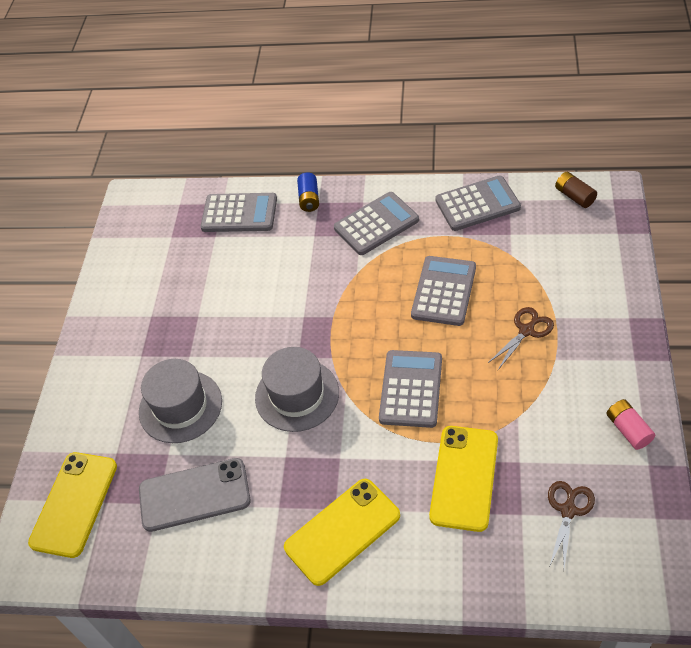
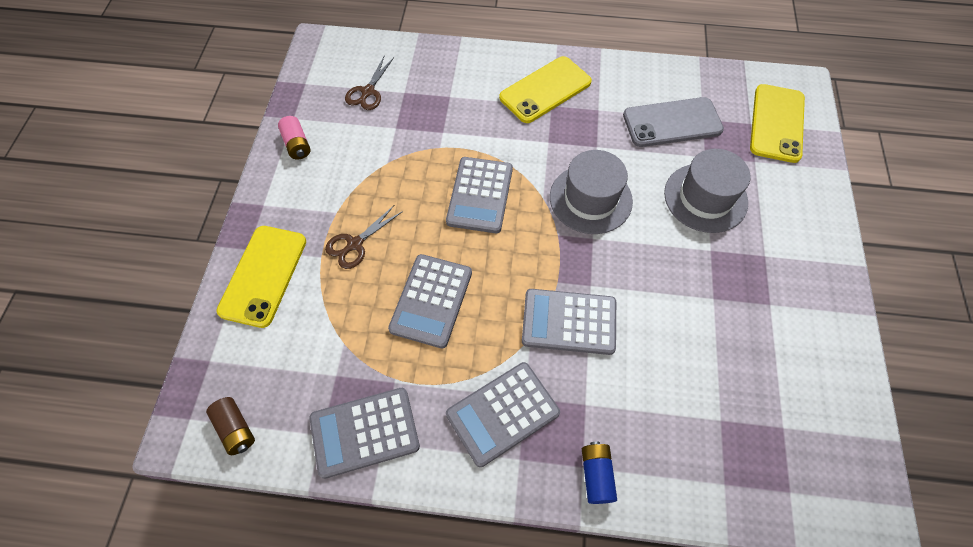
camera: 175 degrees right, 10 degrees up
grey calculator [201,193,277,232] -> grey calculator moved to [522,289,616,355]
yellow phone [429,426,498,532] -> yellow phone moved to [216,226,306,328]

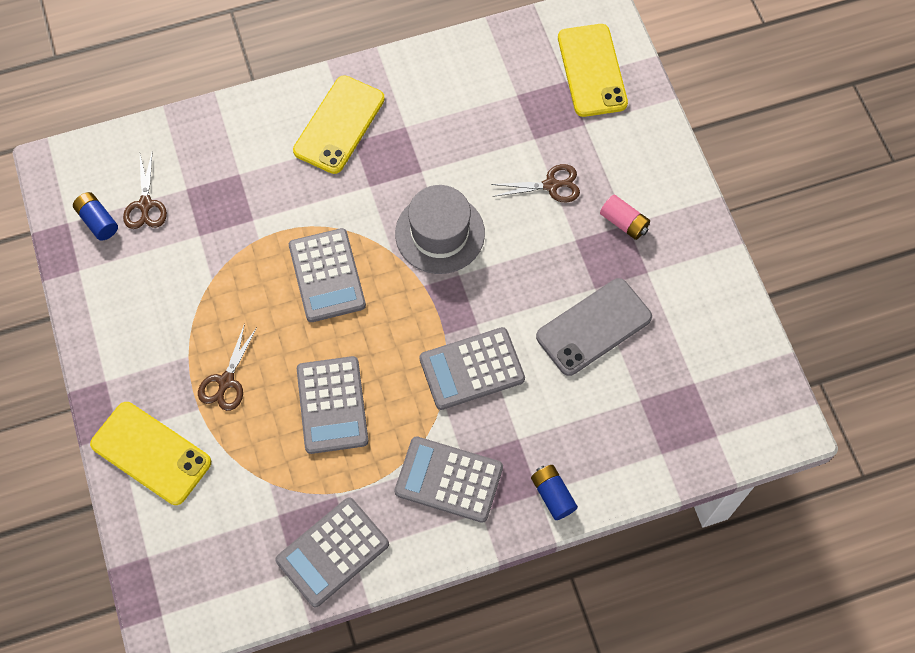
camera: 25 degrees left, 5 degrees up
brown battery [206,397,255,455] -> none
yellow phone [216,226,306,328] -> yellow phone turned 45 degrees counterclockwise [90,402,211,505]
pink battery [278,116,310,160] -> pink battery moved to [600,195,650,240]
grey calculator [446,362,560,467] -> grey calculator turned 75 degrees clockwise [394,436,503,523]
grey phone [623,97,724,147] -> grey phone moved to [536,278,652,376]
grey hat [664,149,750,233] -> brown scissors [491,164,580,203]
none -> blue battery [73,192,118,241]

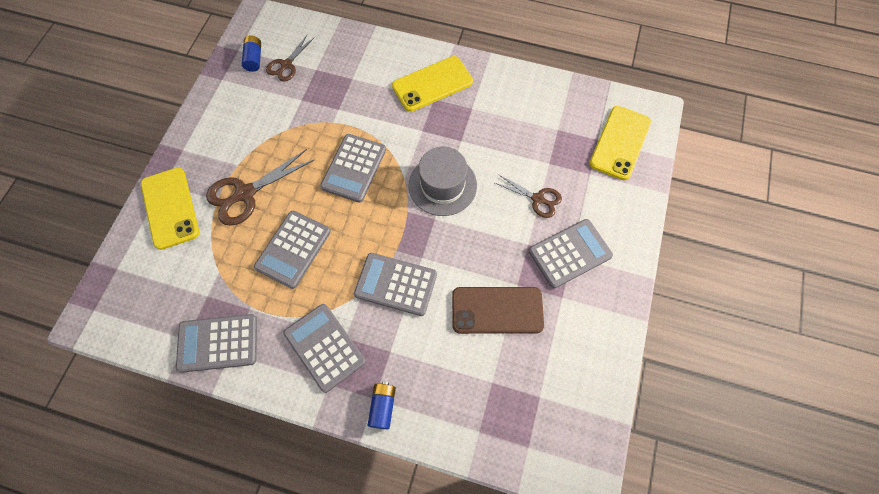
camera: 35 degrees right, 0 degrees up
brown scissors [198,323,257,411] -> brown scissors [206,149,315,226], size x1.62
grey phone [536,278,652,376] -> brown phone [452,287,544,334]
pink battery [600,195,650,240] -> grey calculator [529,219,613,288]

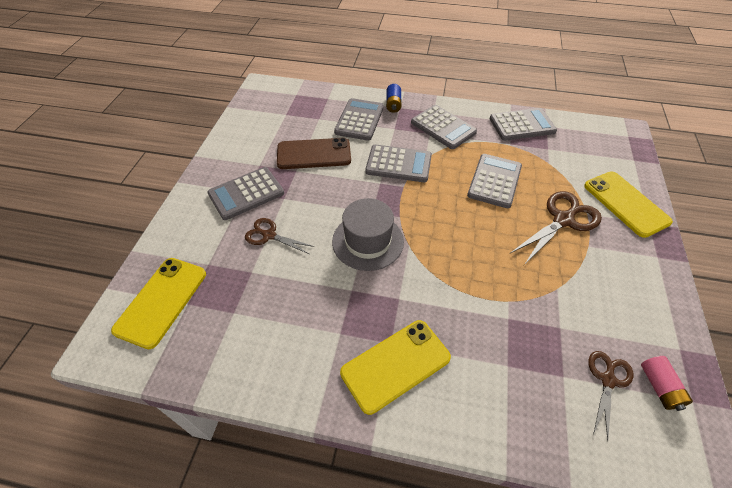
camera: 175 degrees right, 15 degrees down
blue battery [242,35,261,72] -> pink battery [641,356,693,411]
grey calculator [320,134,386,203] -> grey calculator moved to [334,98,384,141]

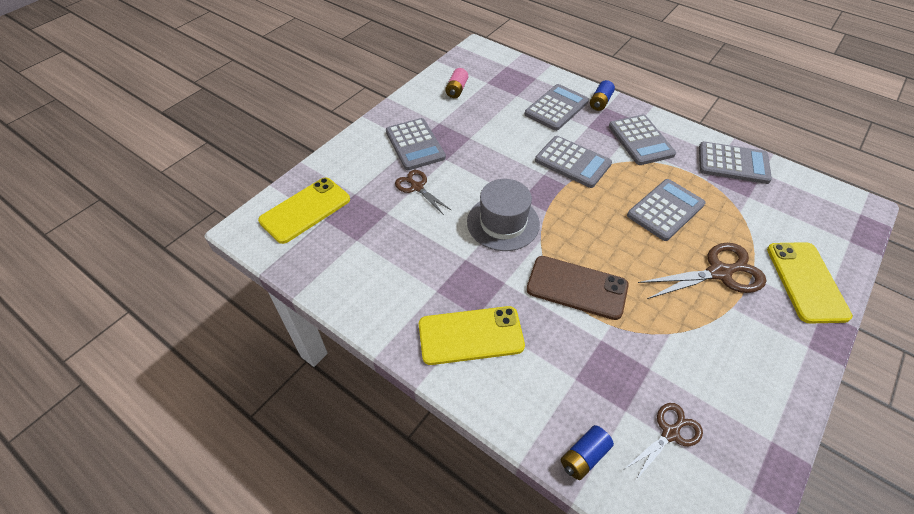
camera: 25 degrees right, 0 degrees up
grey calculator [207,167,284,220] -> grey calculator turned 105 degrees counterclockwise [386,118,446,170]
brown phone [277,138,351,169] -> brown phone moved to [526,256,629,320]
pink battery [641,356,693,411] -> pink battery moved to [445,68,468,98]
none -> blue battery [561,425,614,480]

